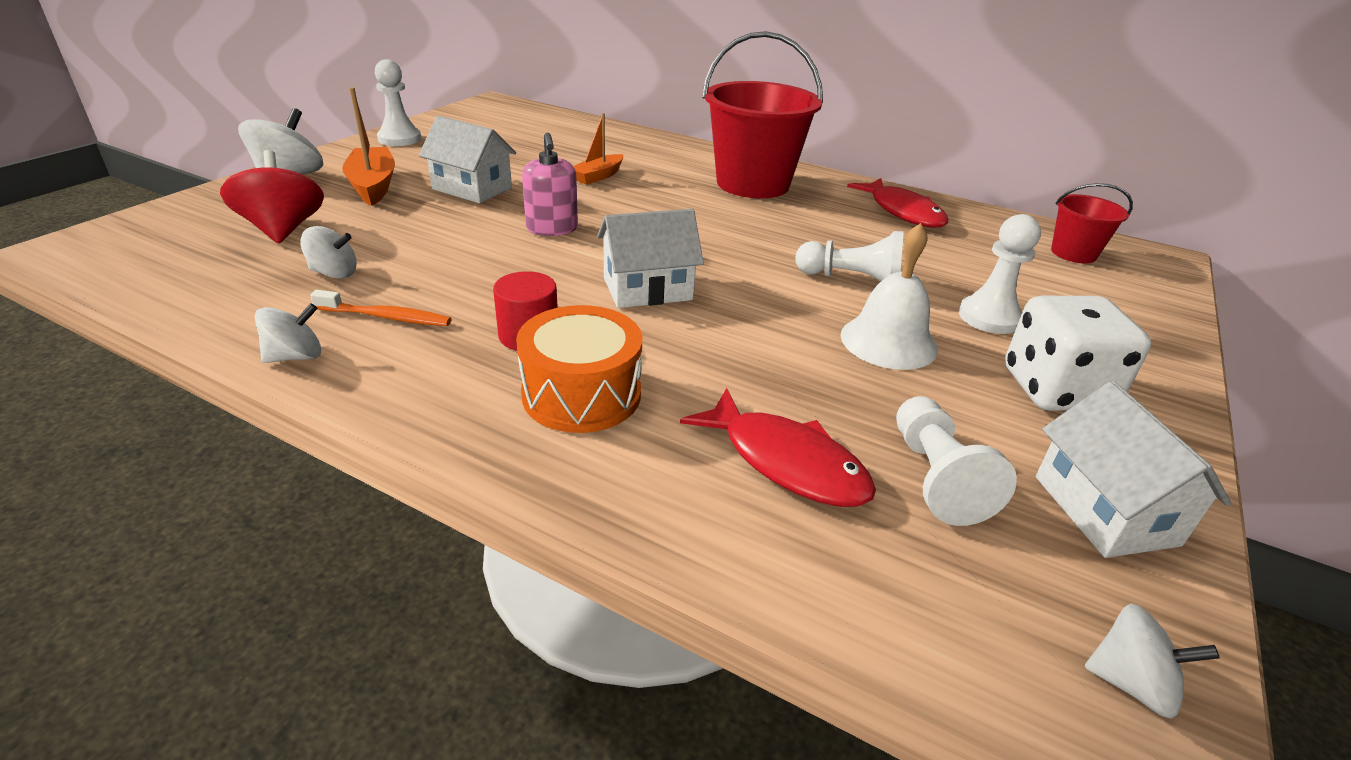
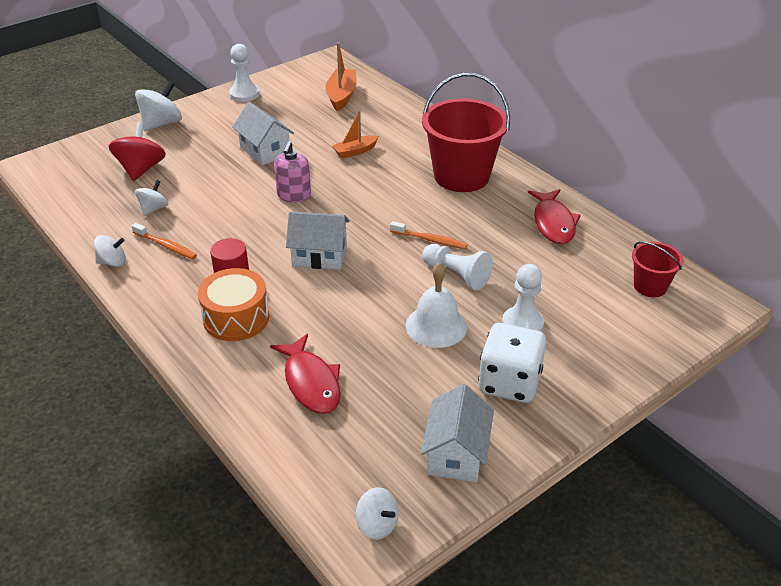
camera: 25 degrees right, 5 degrees up
white spinning top [300,226,357,279] -> white spinning top turned 90 degrees counterclockwise [135,180,168,216]
orange boat [342,87,395,206] -> orange boat moved to [326,42,357,111]
white pawn [896,396,1017,526] -> none
none -> orange toothbrush [390,221,468,249]

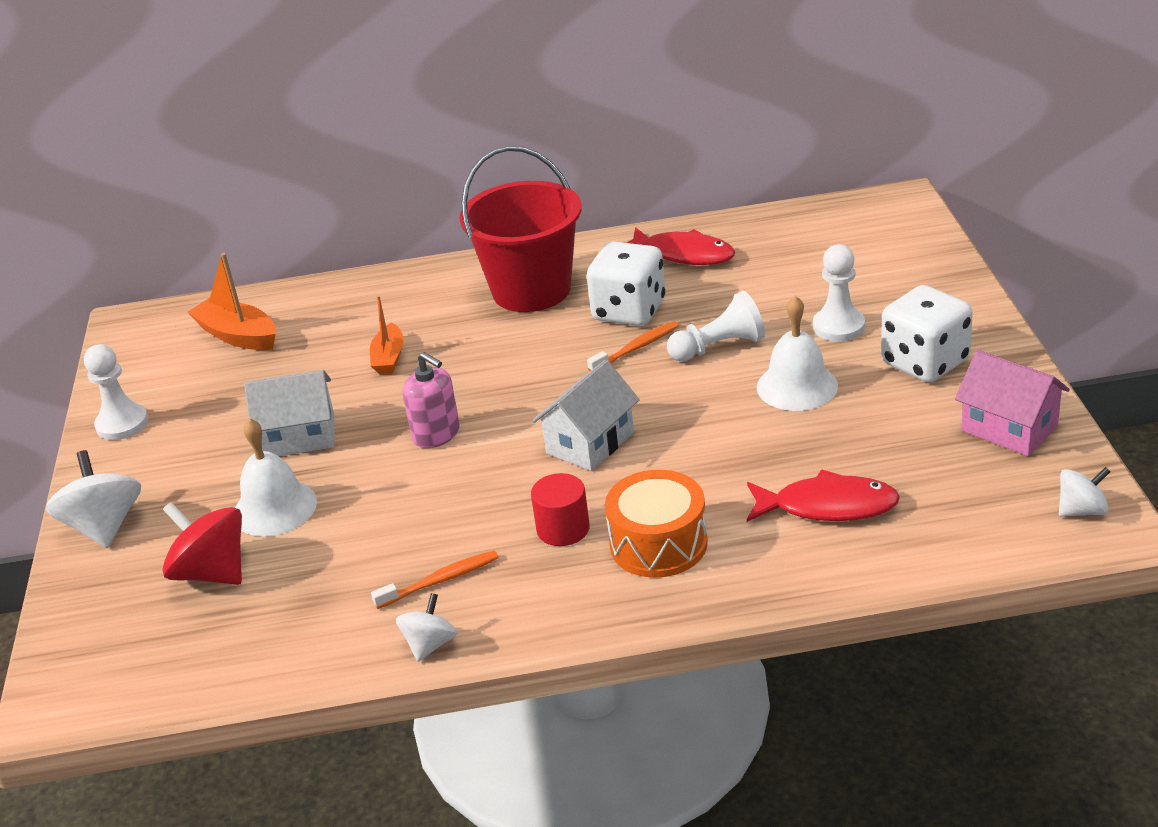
camera: 55 degrees left, 5 degrees down
white spinning top [135,180,168,216] -> none
white house [421,384,494,482] -> pink house [955,350,1070,456]
red bucket [632,241,684,297] -> none
none -> white bell [235,418,317,536]
none -> white dice [587,242,665,326]

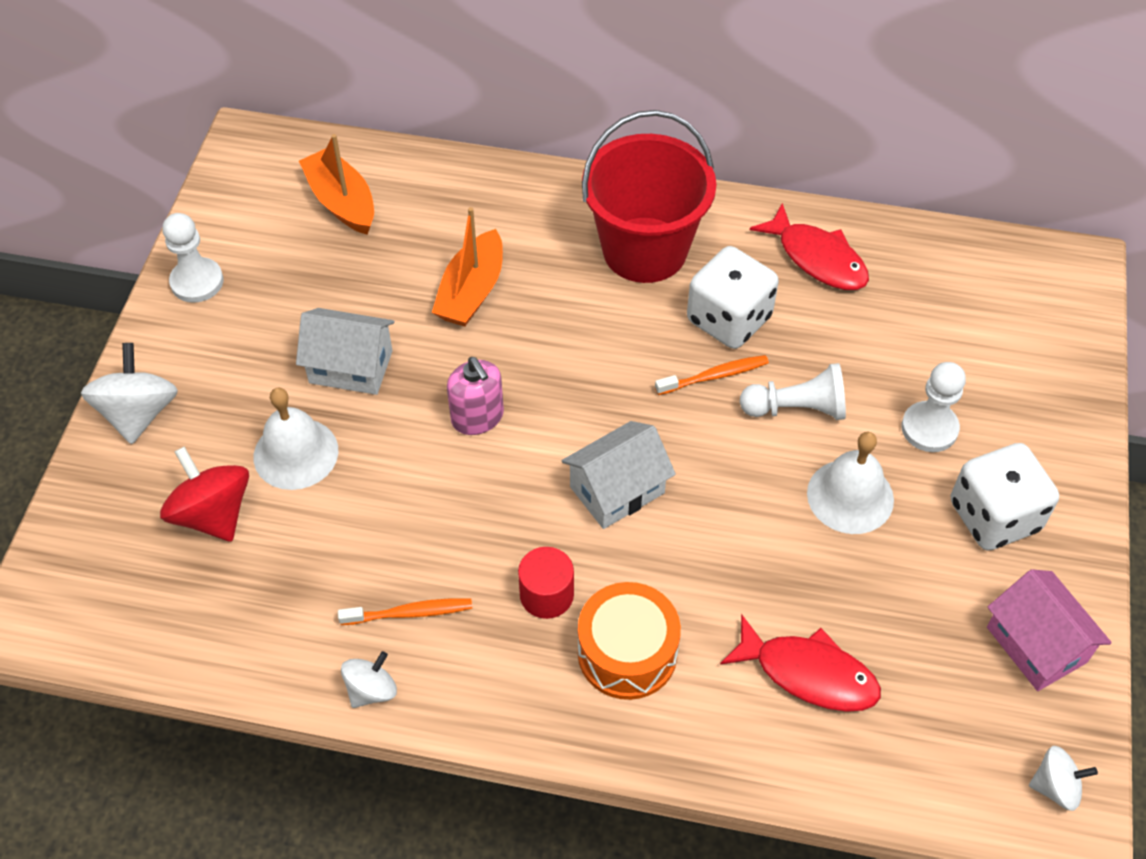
camera: 15 degrees right, 20 degrees up
orange boat [370,295,404,374] -> orange boat [432,207,503,327], size x1.52

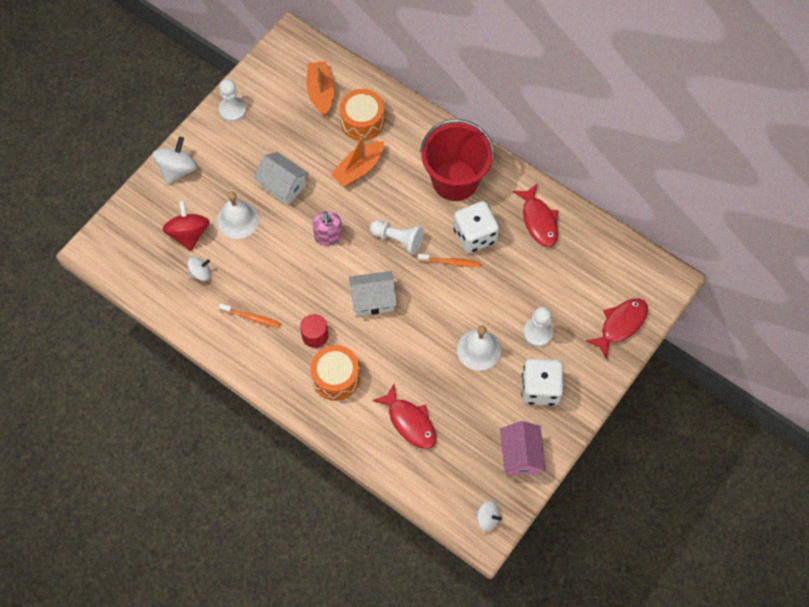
camera: 25 degrees right, 10 degrees up
white spinning top [341,651,397,708] -> white spinning top moved to [188,257,211,281]
white pawn [740,363,846,420] -> white pawn moved to [370,220,424,255]
none -> orange drum [339,89,385,140]
none -> red fish [586,298,648,359]

